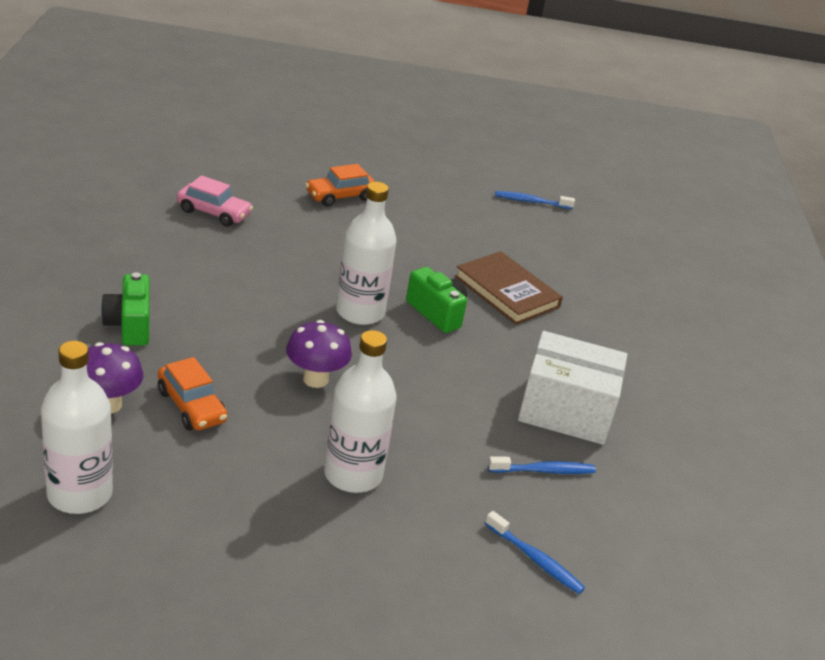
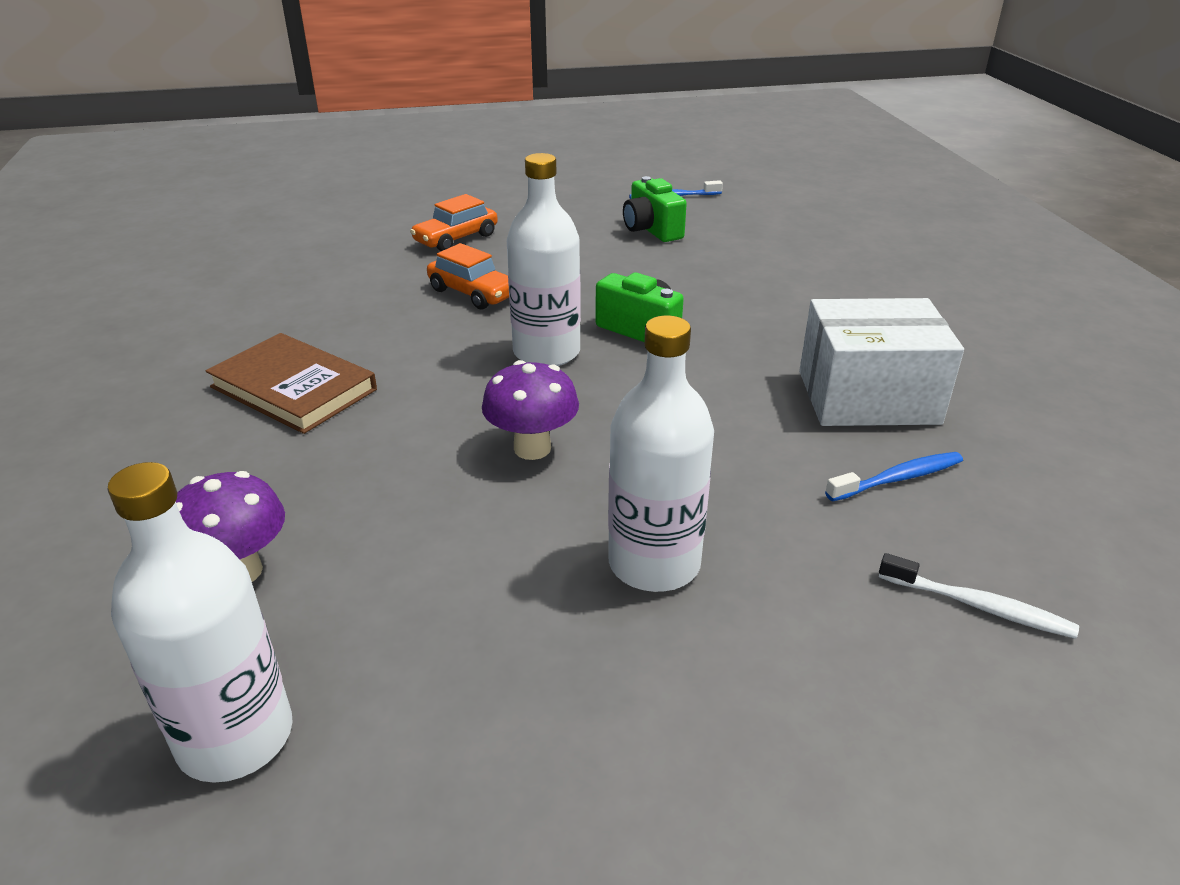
camera: 10 degrees left, 0 degrees up
green camera [101,272,150,346] -> green camera moved to [623,176,687,242]
orange car [158,357,228,430] -> orange car moved to [427,243,509,309]
pink car [177,175,253,227] -> none
brown book [455,251,563,325] -> brown book moved to [206,333,377,434]
blue toothbrush [485,511,585,594] -> white toothbrush [879,553,1079,639]

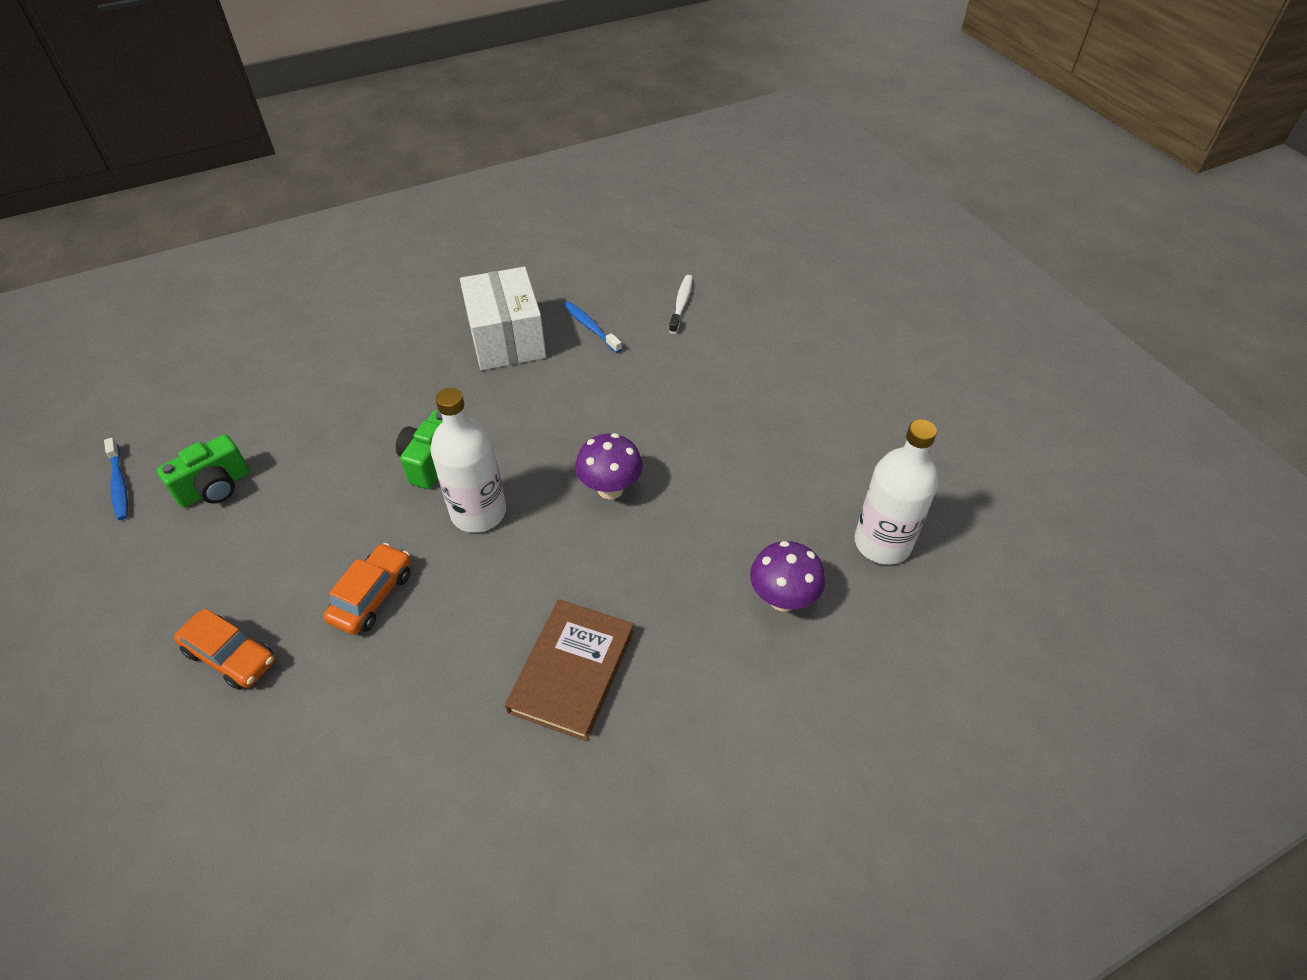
camera: 105 degrees left, 15 degrees up
white bottle [608,315,714,592] -> none

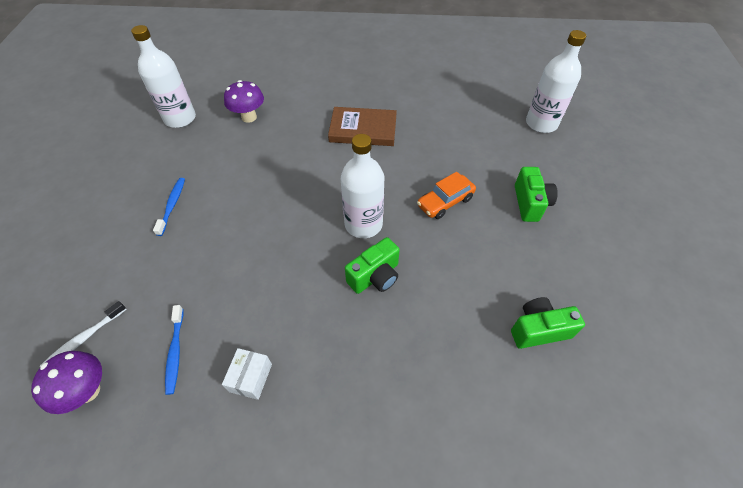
camera: 150 degrees left, 5 degrees up
blue toothbrush [104,438,128,520] -> blue toothbrush moved to [153,178,185,236]
orange car [174,608,275,690] -> green camera [515,167,558,222]
white box [460,267,546,370] -> white box [222,348,272,400], size x0.47
brown book [505,599,634,741] -> brown book turned 45 degrees clockwise [328,107,397,146]
purple mushroom [575,433,643,500] -> purple mushroom moved to [31,351,102,414]
none -> white bottle [526,30,586,133]

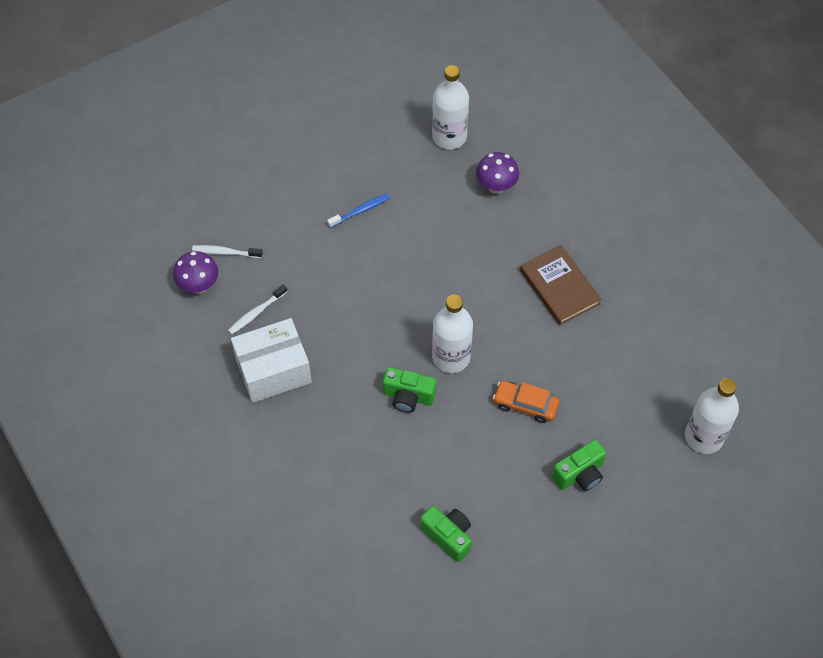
camera: 55 degrees right, 5 degrees up
blue toothbrush [165,305,183,395] -> white toothbrush [228,284,288,334]
white box [222,348,272,400] -> white box [231,318,312,403], size x2.12

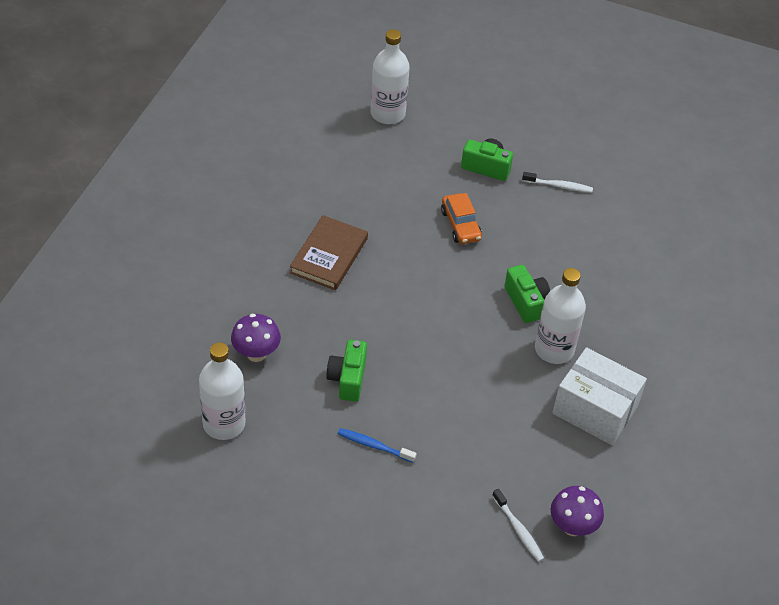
camera: 130 degrees left, 10 degrees down
white toothbrush [228,284,288,334] -> white toothbrush moved to [522,172,593,193]
green camera [420,506,472,562] -> green camera moved to [326,340,367,402]
white bottle [432,295,473,373] -> white bottle moved to [535,268,586,364]

